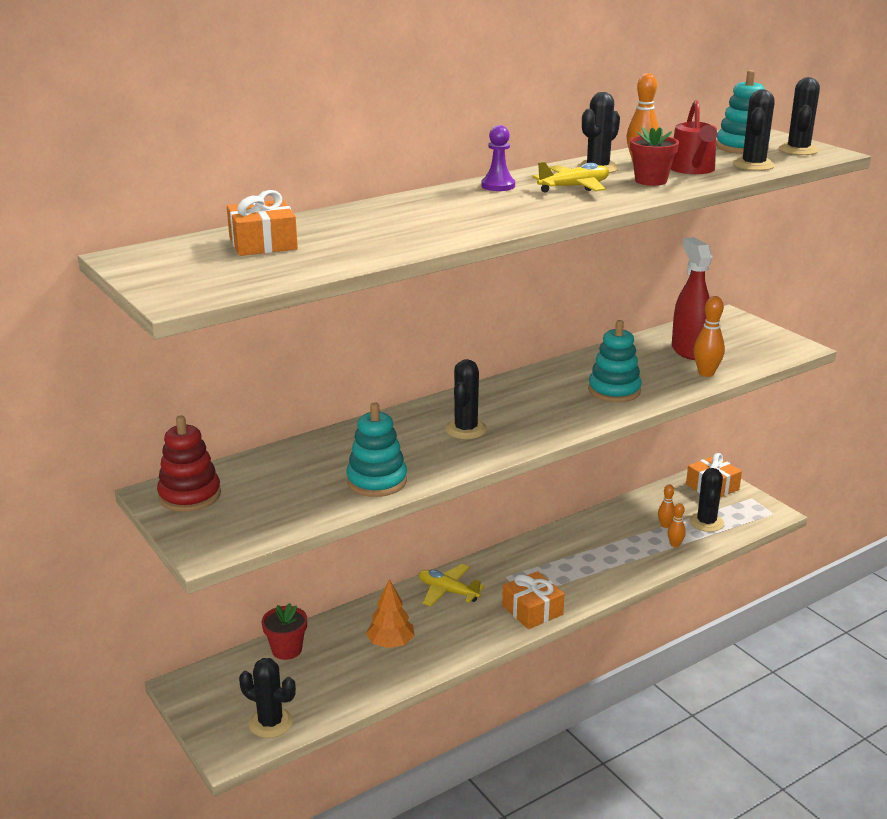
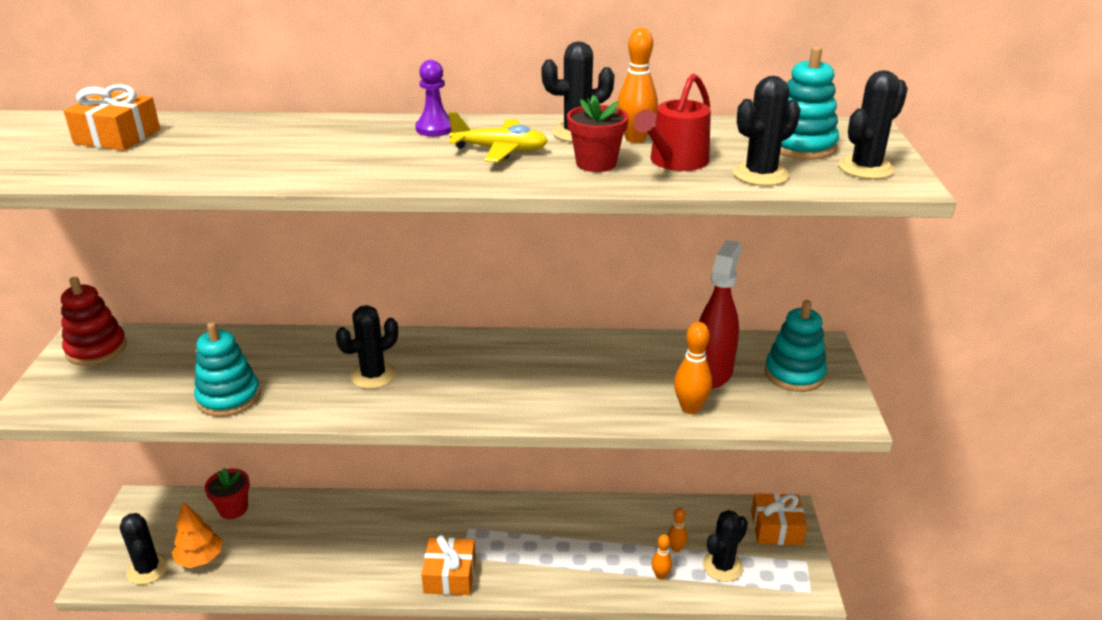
camera: 35 degrees right, 5 degrees up
orange tree [366,579,414,648] -> orange tree moved to [172,502,222,568]
yellow plane [419,564,485,606] -> none
turquoise stacking toy [588,320,642,402] -> turquoise stacking toy moved to [765,300,827,392]

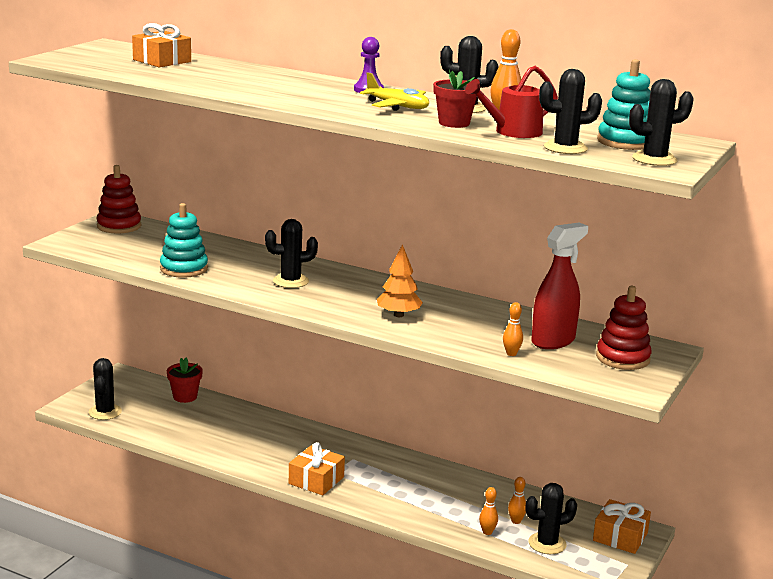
camera: 25 degrees right, 10 degrees down
orange tree [172,502,222,568] -> orange tree moved to [377,244,423,317]
orange bowling pin [674,322,712,414] -> orange bowling pin [503,302,523,356], size x0.64
turquoise stacking toy [765,300,827,392] -> red stacking toy [596,286,652,370]

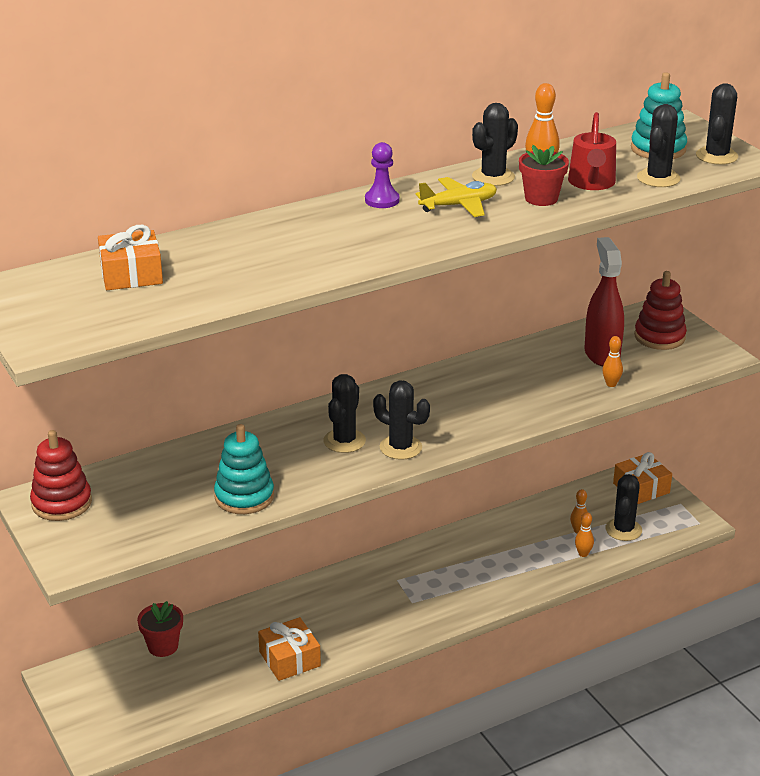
camera: 55 degrees left, 10 degrees up
black cactus [89,358,122,420] -> black cactus moved to [373,380,430,460]
orange gift [289,442,345,495] -> orange gift moved to [258,617,321,681]
orange tree [377,244,423,317] -> none

